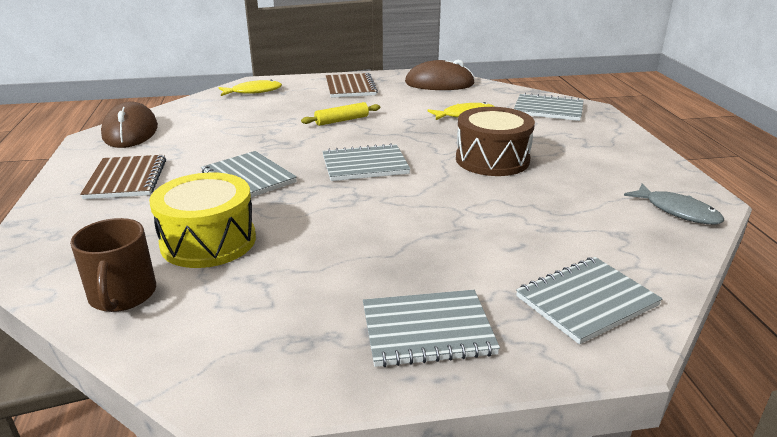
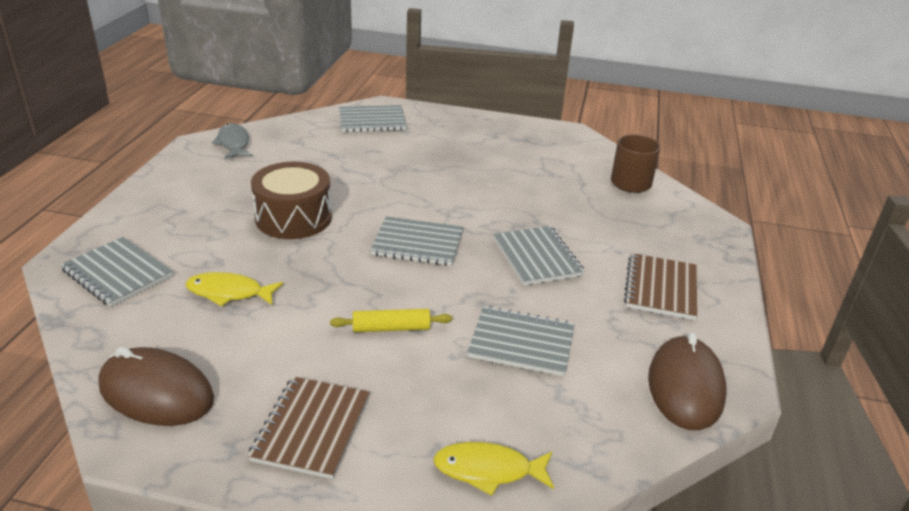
camera: 160 degrees left, 5 degrees up
yellow drum [149,173,256,268] -> none
grey notebook [363,290,500,367] -> grey notebook moved to [467,306,575,376]

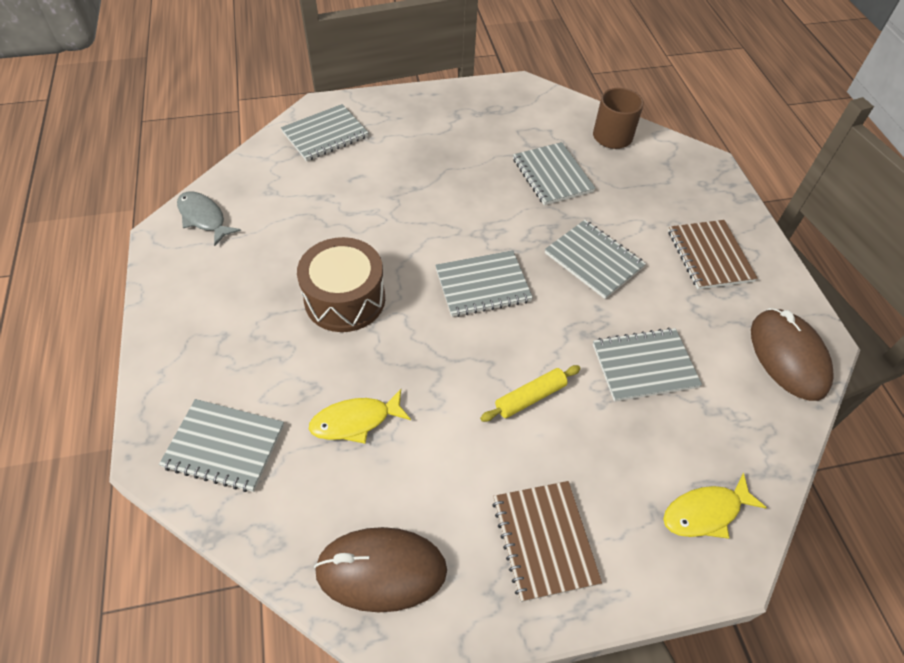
camera: 25 degrees left, 20 degrees up
none -> grey notebook [513,142,596,205]

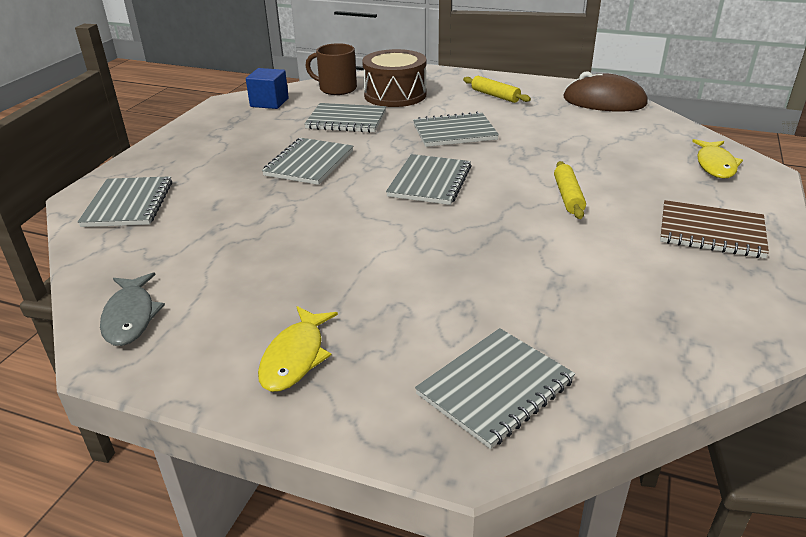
camera: 55 degrees left, 20 degrees down
grey fish [177,192,241,246] -> grey fish turned 90 degrees counterclockwise [100,272,165,346]
brown drum [297,237,385,332] -> brown drum moved to [362,49,426,107]
yellow fish [309,389,411,444] -> yellow fish moved to [258,306,338,392]
brown mouse [314,527,447,612] -> none
grey notebook [593,327,702,402] -> grey notebook moved to [262,138,353,185]
brown notebook [668,220,758,289] -> yellow rolling pin [463,76,531,103]
none -> blue cube [246,68,289,109]

